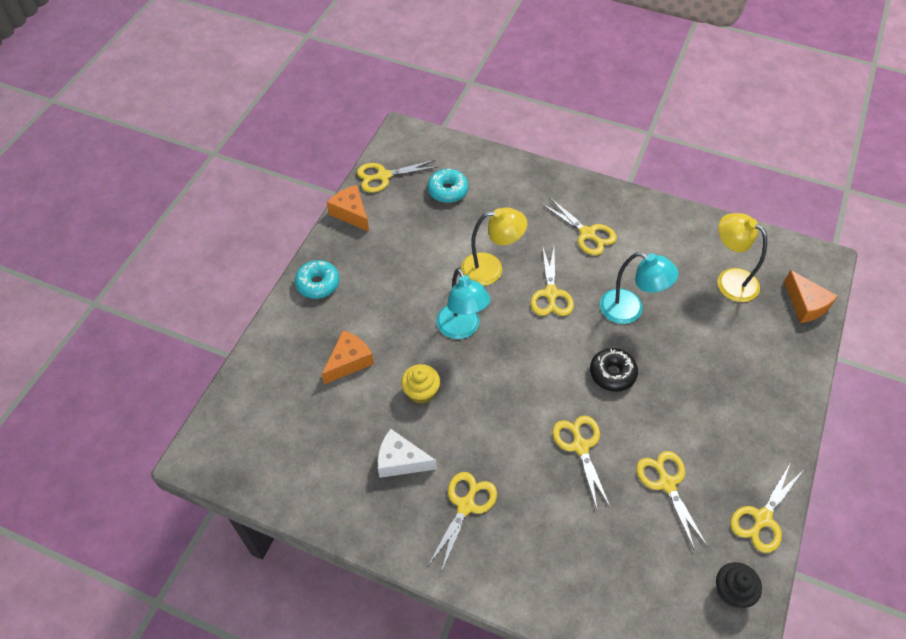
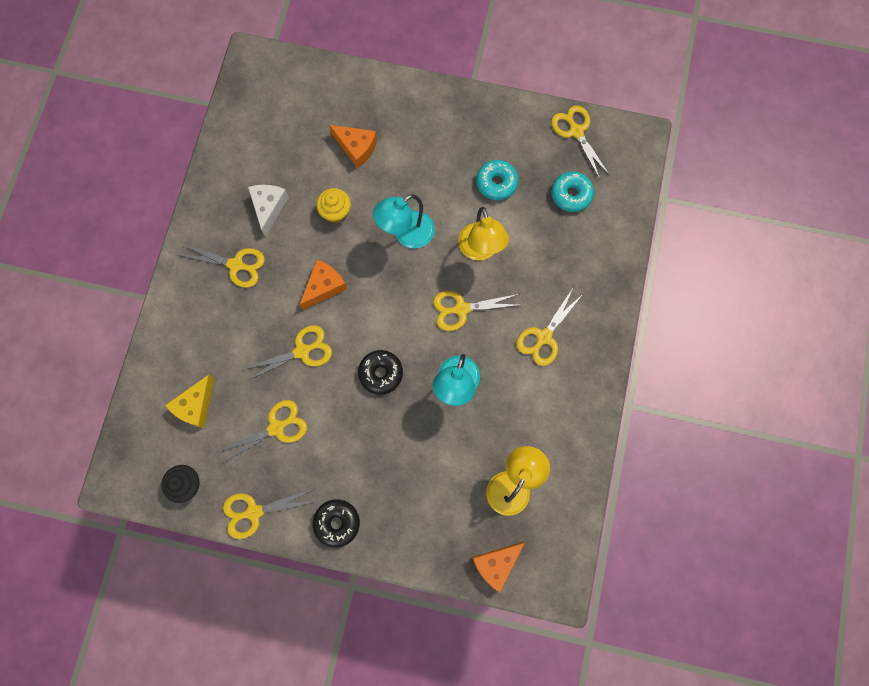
camera: 80 degrees right, 20 degrees up
turquoise donut [295,260,339,299] -> turquoise donut moved to [476,160,518,200]
orange cheese [327,185,369,232] -> orange cheese moved to [299,260,347,310]
yellow scissors [730,462,803,553] -> yellow scissors turned 45 degrees counterclockwise [223,489,317,539]
none -> yellow cheese [165,374,214,428]
none -> black donut [313,499,360,548]

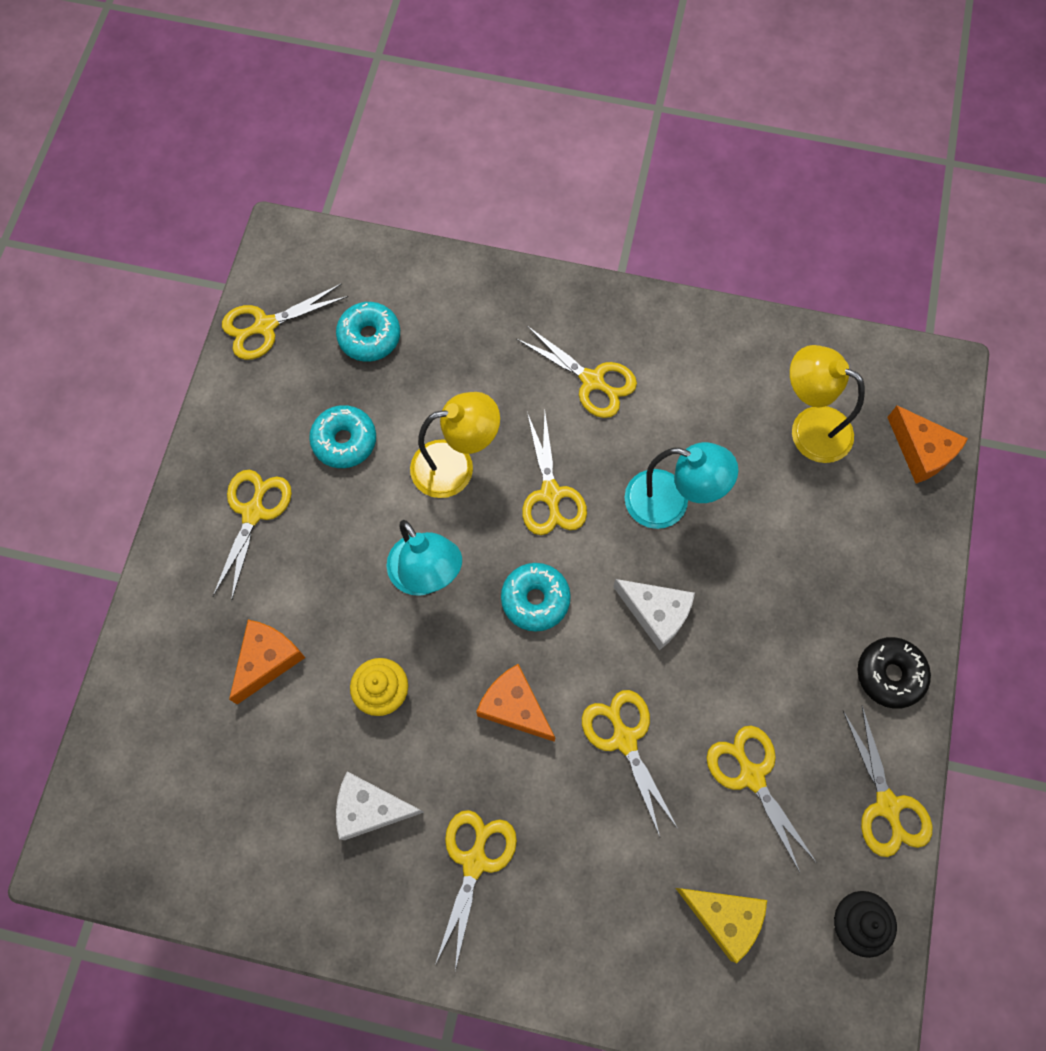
camera: 90 degrees left, 5 degrees down
black donut [358,350,403,395] -> white cheese [613,579,695,650]
none -> yellow scissors [213,470,292,602]
none -> turquoise donut [501,563,571,632]

